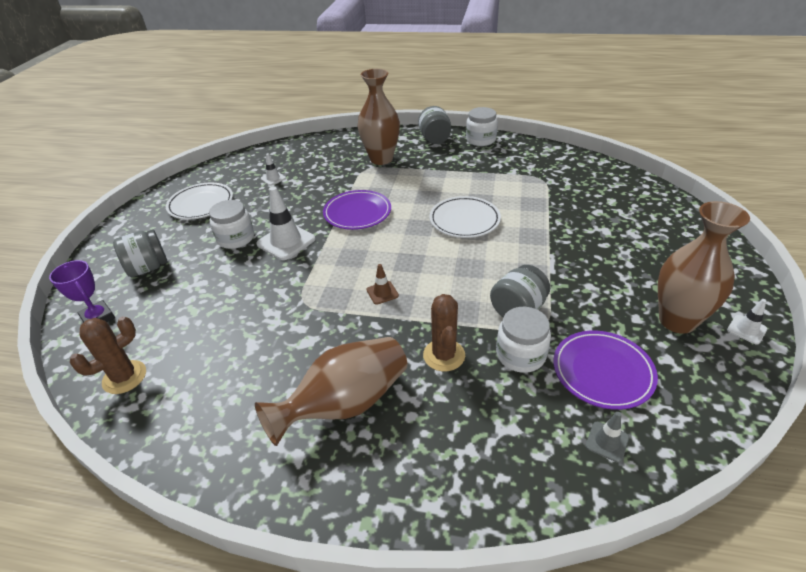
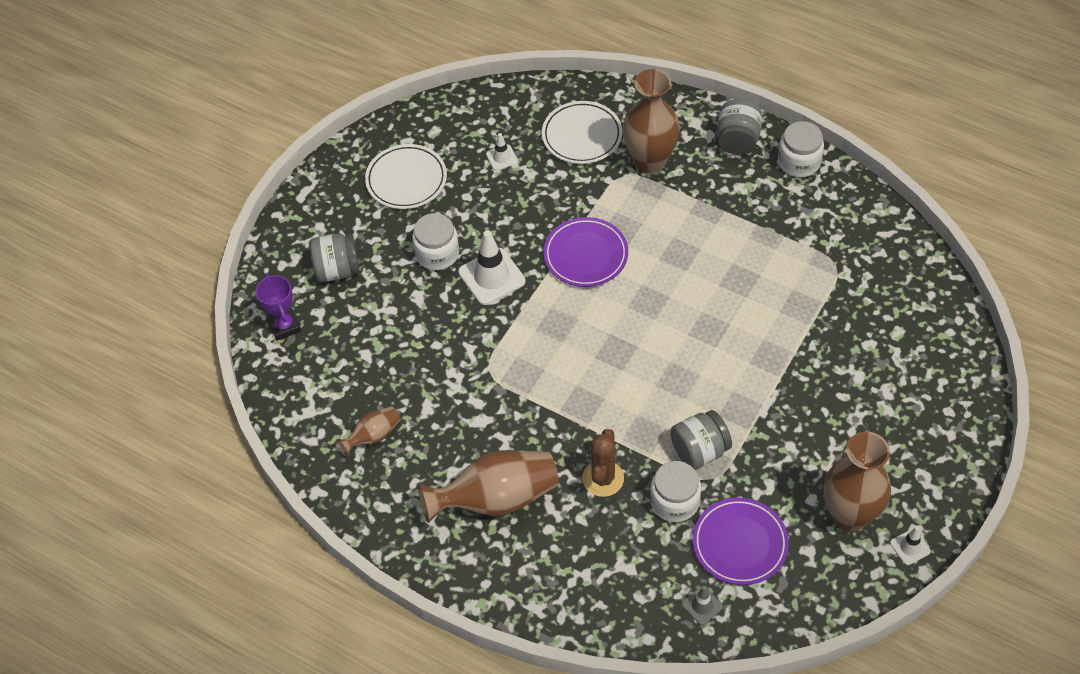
camera: 20 degrees right, 15 degrees up
brown cactus [70,316,146,394] -> none
brown traffic cone [367,264,399,305] -> none
white plate [429,196,501,238] -> white plate moved to [542,101,623,164]
none -> brown vase [337,406,401,456]

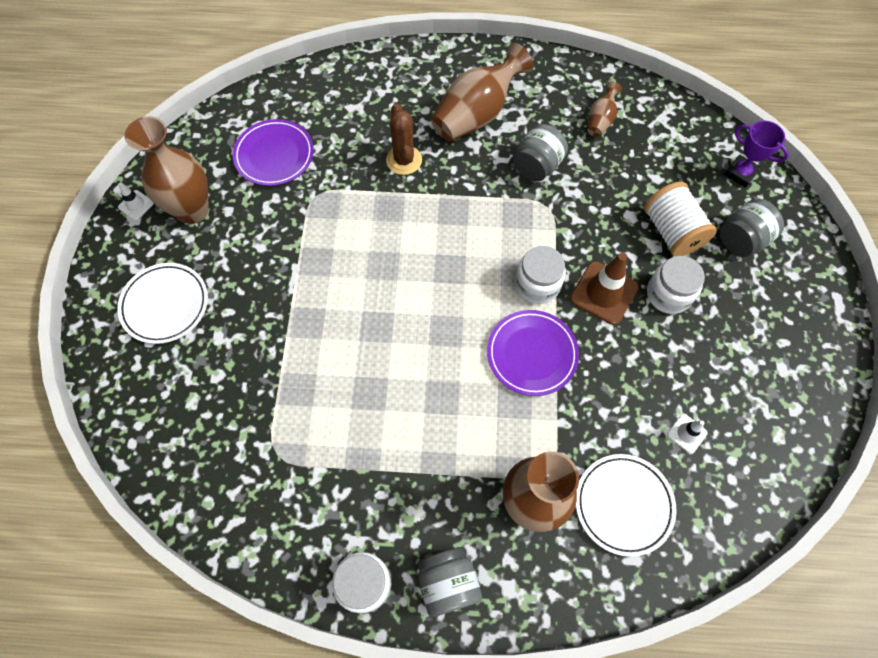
camera: 150 degrees right, 10 degrees up
white plate [365,144,447,209] -> white plate moved to [117,263,208,344]
white traffic cone [458,230,526,305] -> brown traffic cone [570,253,639,325]
white jar [650,461,701,522] -> white jar moved to [515,246,566,304]
grey jar [670,410,732,469] -> grey jar moved to [513,124,568,182]
grey traffic cone [682,586,723,625] -> none
none -> white spool [644,181,717,257]

